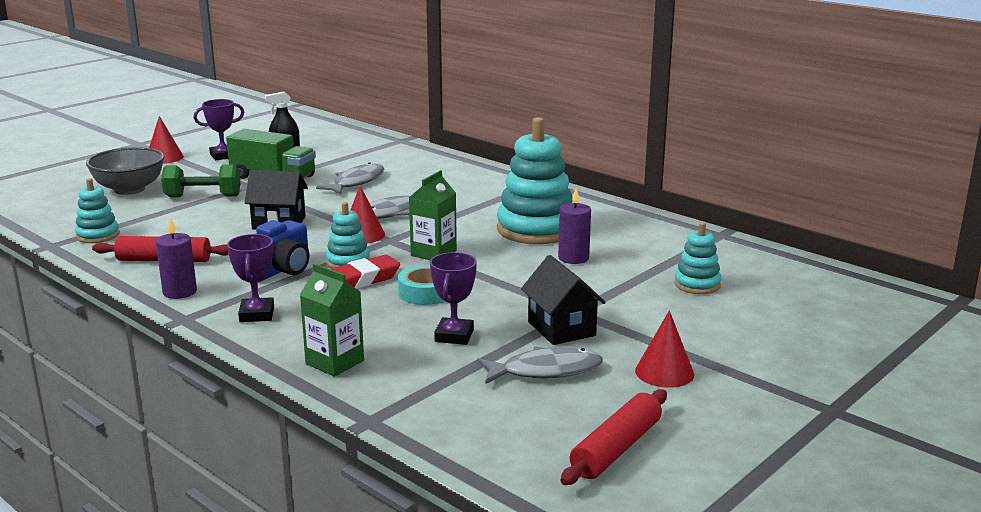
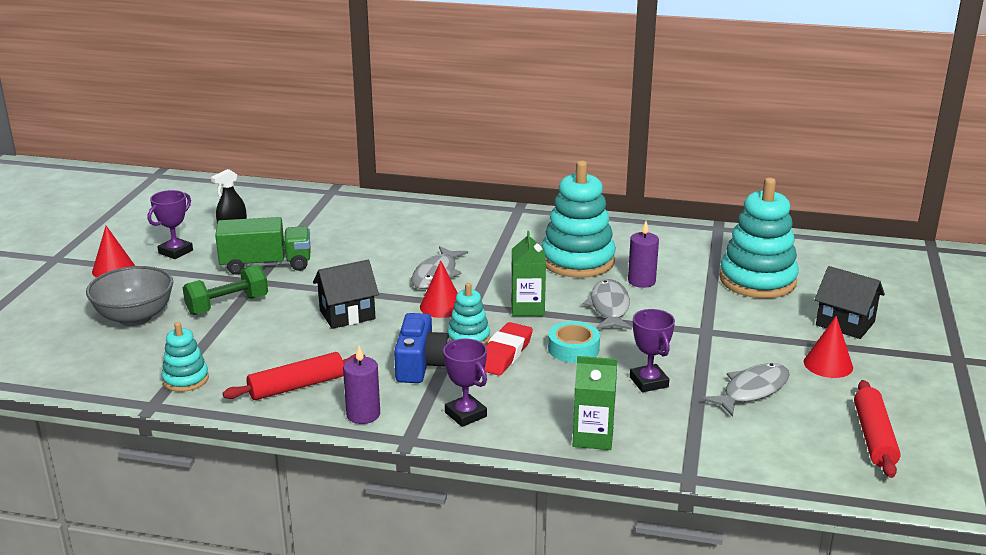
camera: 30 degrees left, 5 degrees up
grey fish [316,162,384,195] -> grey fish moved to [583,279,632,330]
black house [521,255,606,345] -> black house moved to [815,266,885,339]
turquoise stacking toy [674,222,721,294] -> turquoise stacking toy [719,178,799,298], size x1.94

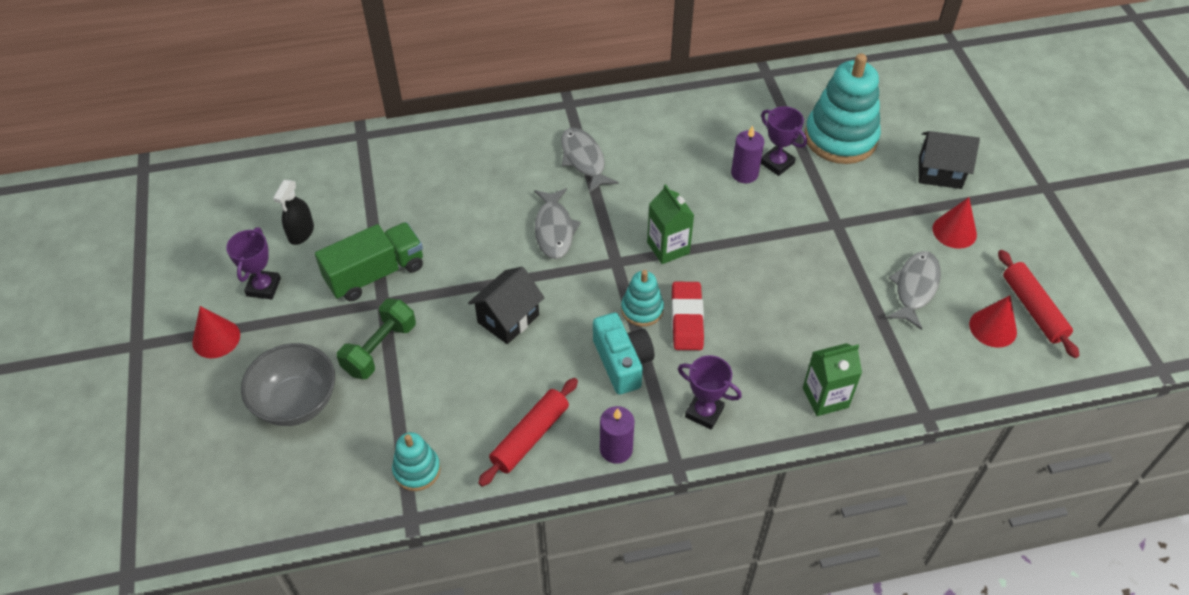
camera: 25 degrees left, 25 degrees up
blue camera [394,313,450,383] -> turquoise camera [593,313,654,395]
red cone [420,261,457,318] -> red cone moved to [969,295,1017,347]
turquoise stacking toy [542,160,616,278] -> none
turquoise tape [548,321,600,363] -> none
grey fish [583,279,632,330] -> grey fish moved to [561,127,619,193]
purple trophy [630,309,675,392] -> purple trophy moved to [761,106,807,176]

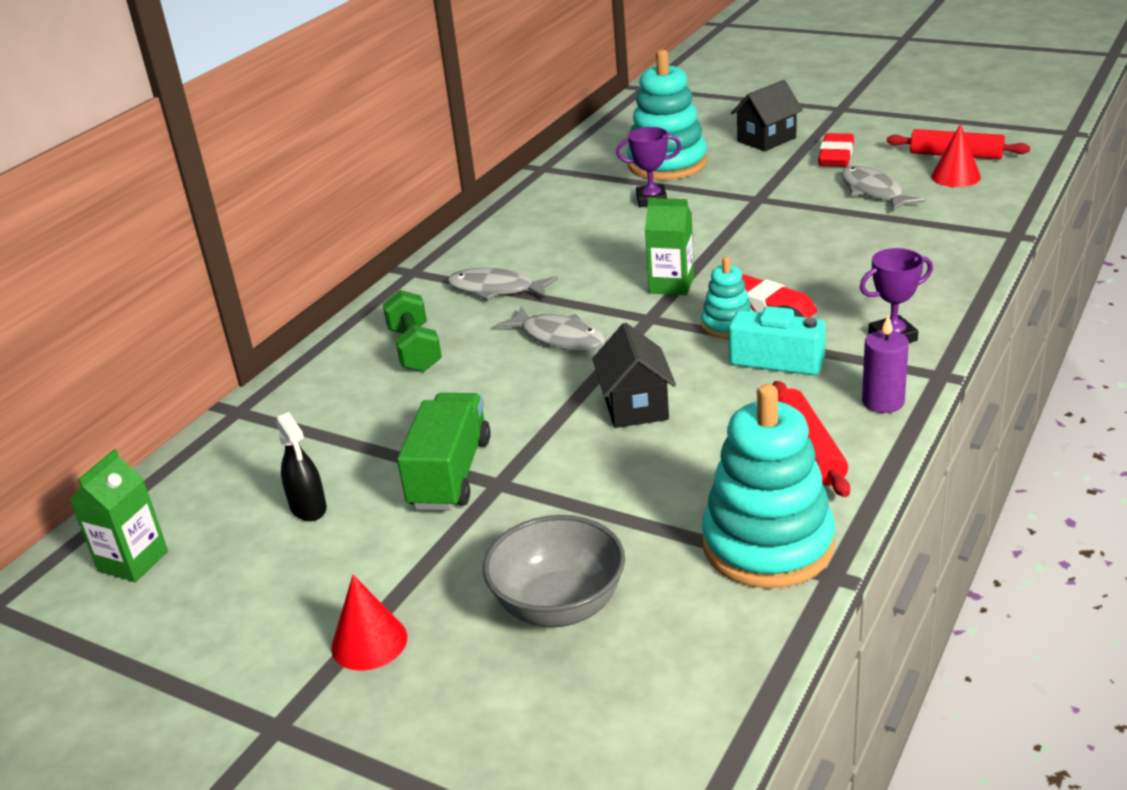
camera: 45 degrees left, 20 degrees down
purple trophy [226,227,281,299] -> none
green dumbbell [337,298,416,379] -> green dumbbell moved to [383,290,442,372]
turquoise stacking toy [392,432,441,491] -> turquoise stacking toy [702,384,835,588], size x1.94
purple candle [731,126,764,183] -> none
green carton [803,343,862,416] -> green carton moved to [70,449,168,582]
red cone [933,197,977,249] -> red eraser [818,133,854,167]

